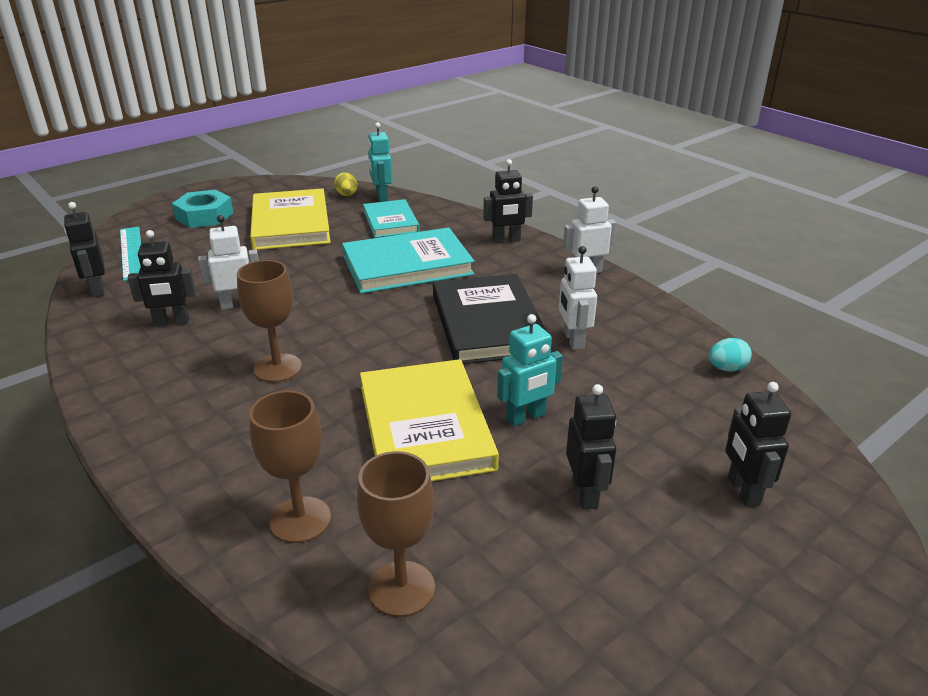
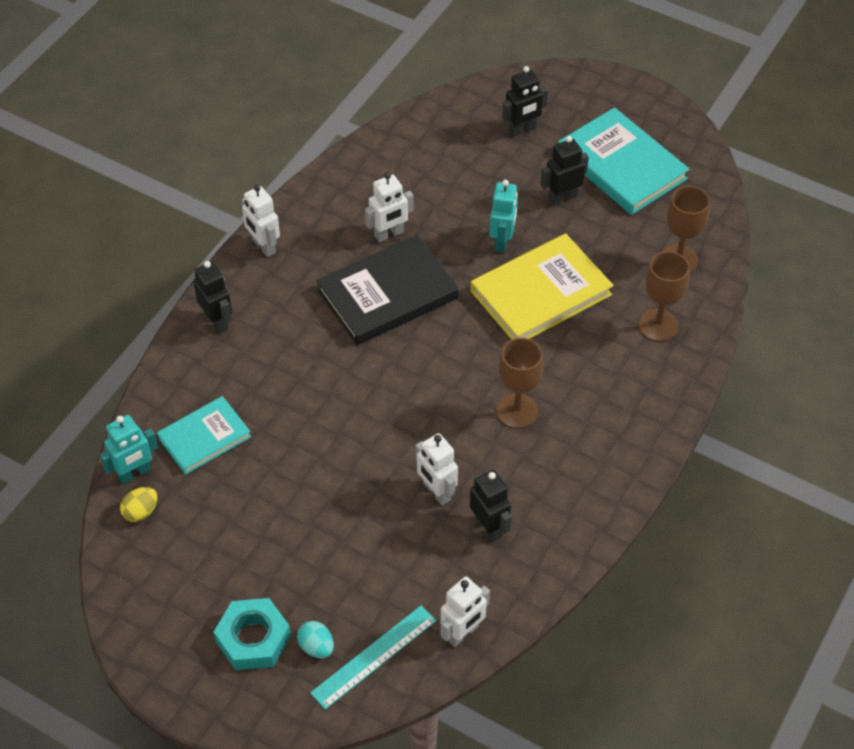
camera: 110 degrees left, 20 degrees up
black robot [64,202,105,298] -> white robot [440,576,490,647]
yellow book [250,188,331,250] -> none
turquoise book [342,228,474,294] -> turquoise book moved to [558,107,690,215]
turquoise robot [497,314,563,426] -> turquoise robot turned 60 degrees clockwise [489,180,518,252]
turquoise egg [709,338,752,372] -> turquoise egg moved to [297,621,334,658]

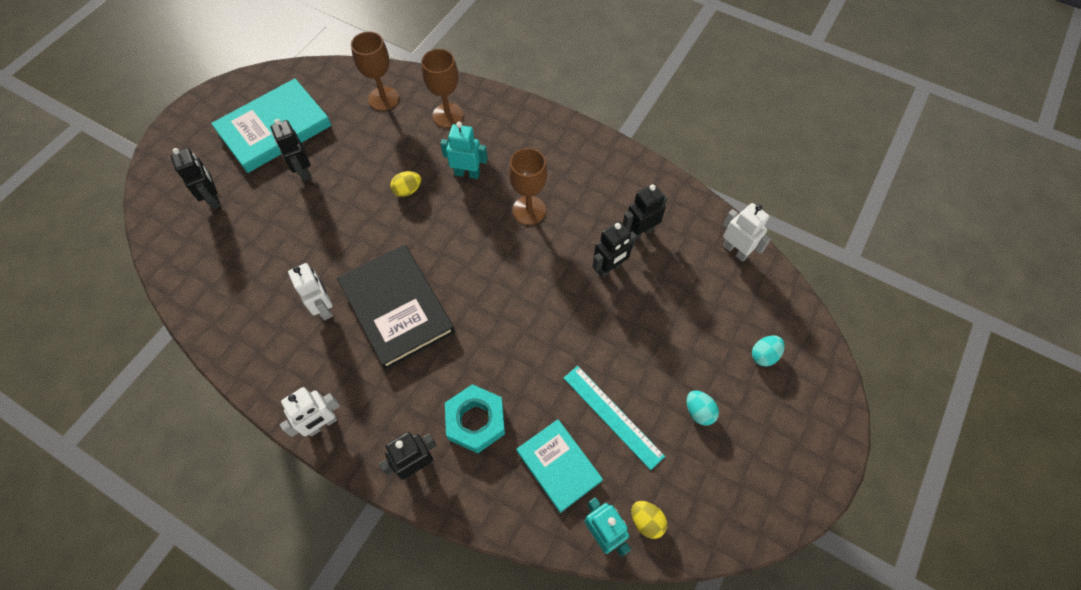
camera: 90 degrees left, 10 degrees up
turquoise nut [214,598,291,670] -> turquoise nut moved to [445,384,505,453]
turquoise ruler [310,605,436,710] -> turquoise ruler moved to [564,366,665,470]
white robot [416,433,458,505] -> black robot [592,221,637,278]
yellow book [471,233,614,340] -> yellow egg [391,171,421,197]
turquoise robot [489,180,518,252] -> turquoise robot moved to [440,122,488,179]
none -> turquoise egg [686,390,719,426]

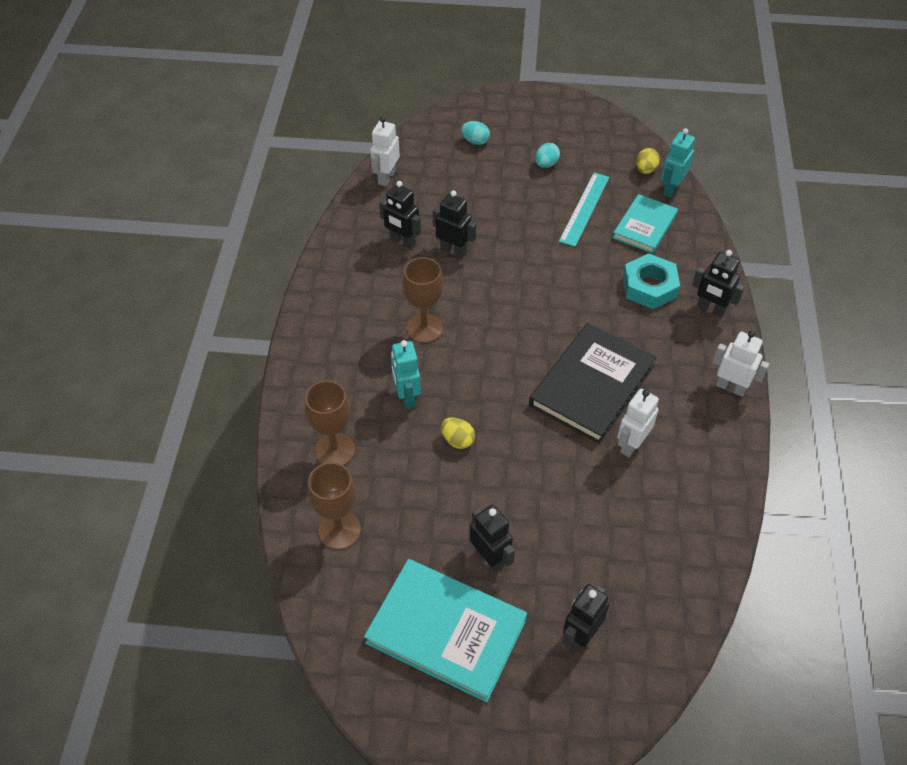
camera: 115 degrees left, 10 degrees down
black robot [270,119,312,182] -> black robot turned 75 degrees counterclockwise [470,505,515,573]

